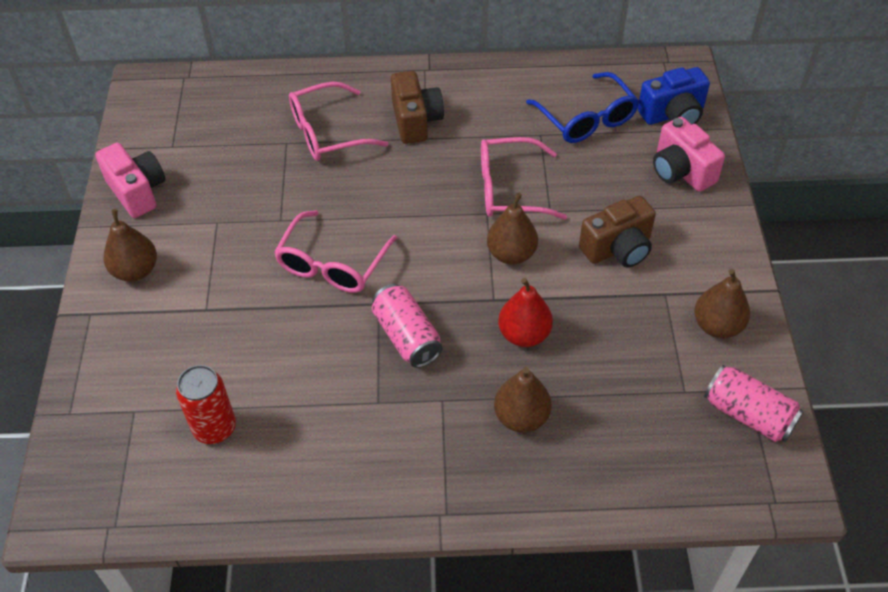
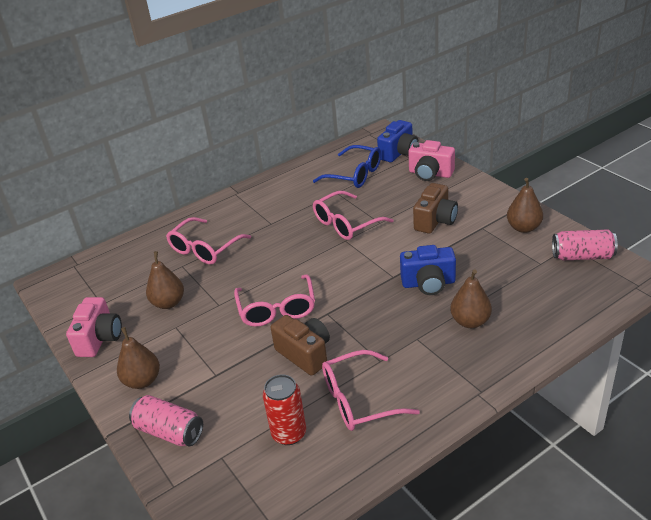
camera: 30 degrees left, 15 degrees down
pink camera [95,143,165,218] -> pink camera turned 75 degrees clockwise [66,297,122,357]
pink can [372,284,443,368] -> pink can moved to [129,395,203,446]
brown camera [391,71,444,144] -> brown camera moved to [271,315,330,376]
brown pear [487,193,538,264] -> brown pear moved to [146,251,184,309]
red pear [498,278,553,347] -> blue camera [400,245,456,295]
none -> pink glasses [322,350,420,431]

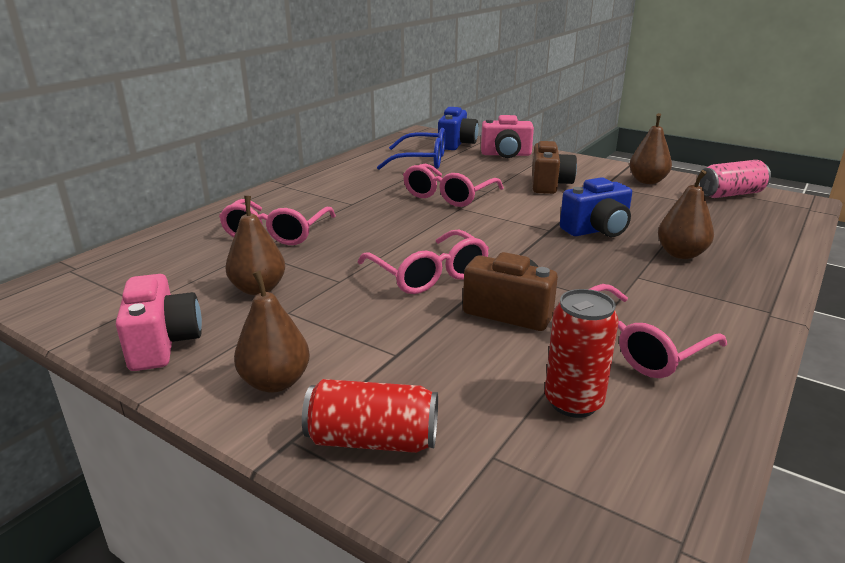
camera: 25 degrees left, 10 degrees down
pink can [129,395,203,446] -> red can [302,379,438,453]

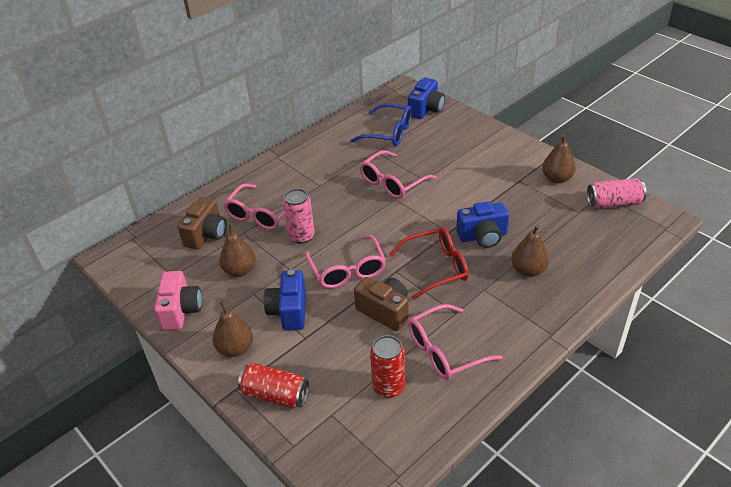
camera: 15 degrees right, 15 degrees up
pink camera [481,115,534,158] -> none
brown camera [532,141,577,194] -> brown camera moved to [178,197,227,250]
none -> blue camera [264,269,306,330]
none -> pink can [283,189,315,244]
none -> red glasses [389,228,469,300]

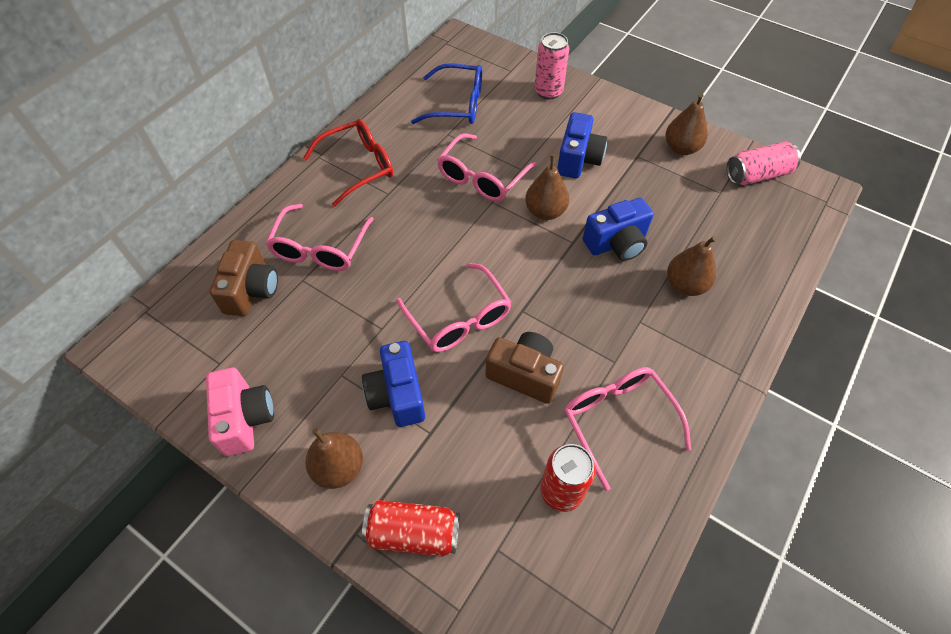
camera: 15 degrees left, 15 degrees up
brown pear [219,223,256,277] -> brown pear moved to [525,154,569,220]
pink can [283,189,315,244] -> pink can moved to [535,32,569,100]
red glasses [389,228,469,300] -> red glasses moved to [303,119,393,207]
blue camera [408,78,445,119] -> blue camera moved to [557,112,607,179]
pink glasses [408,304,503,380] -> pink glasses turned 105 degrees clockwise [564,367,691,491]

